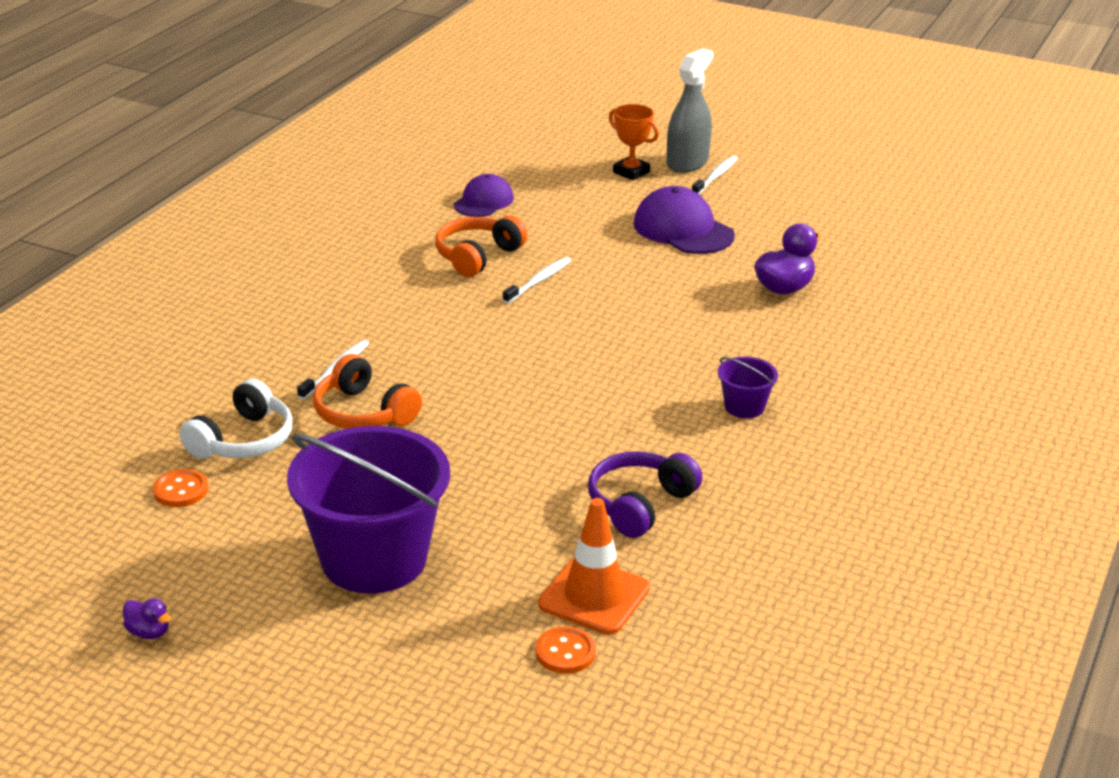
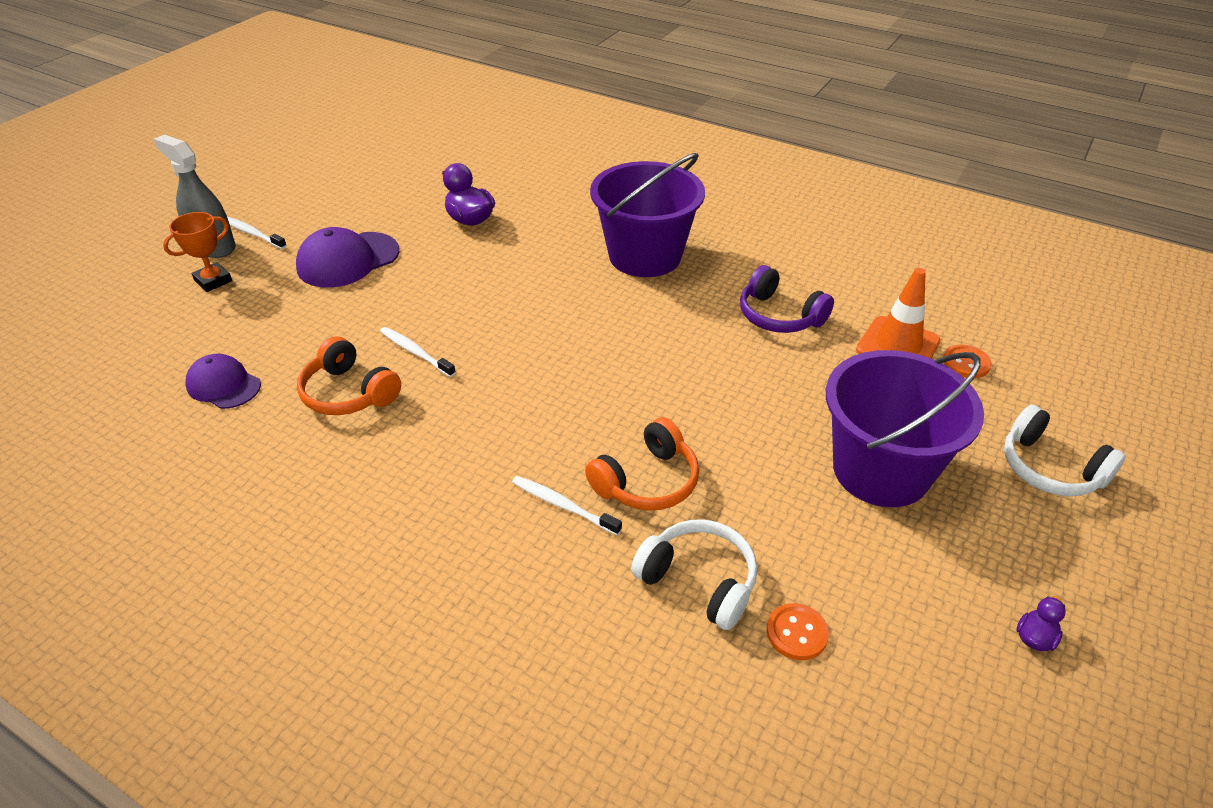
camera: 85 degrees left, 10 degrees up
purple bucket [718,357,778,418] -> purple bucket [590,153,705,277], size x2.31
none -> white headphones [1004,405,1126,496]

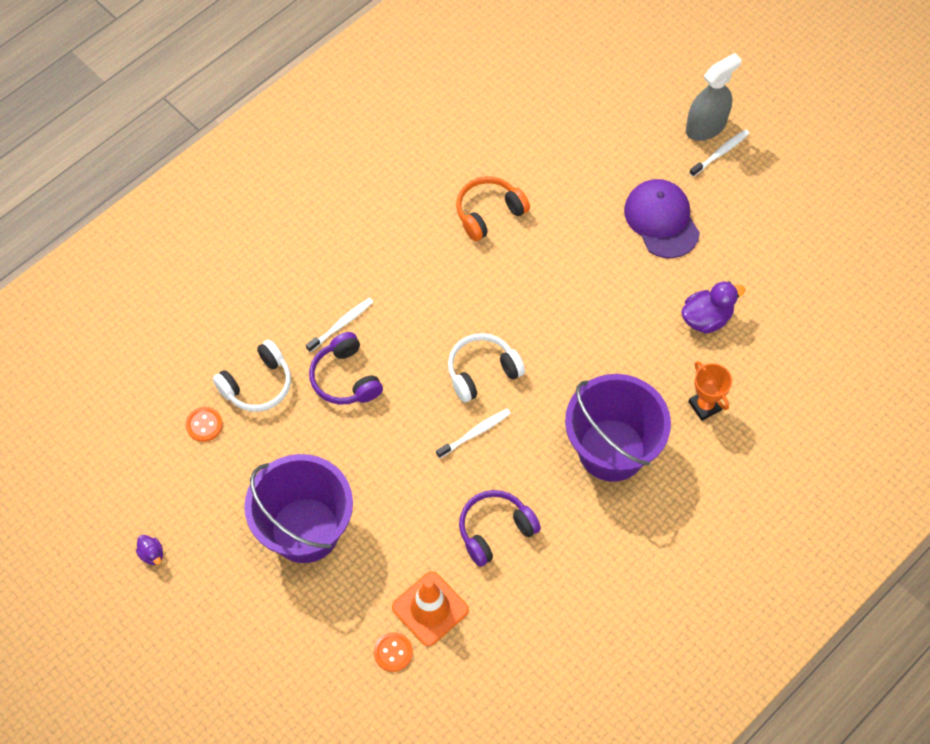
camera: 105 degrees right, 20 degrees up
orange trophy [163,212,232,292] -> orange trophy moved to [688,361,732,421]
purple cap [185,354,261,409] -> none
white toothbrush [380,327,456,377] -> white toothbrush moved to [436,409,511,458]
orange headphones [585,417,699,511] -> purple headphones [309,332,383,405]
white headphones [1004,405,1126,496] -> white headphones moved to [448,333,525,403]

